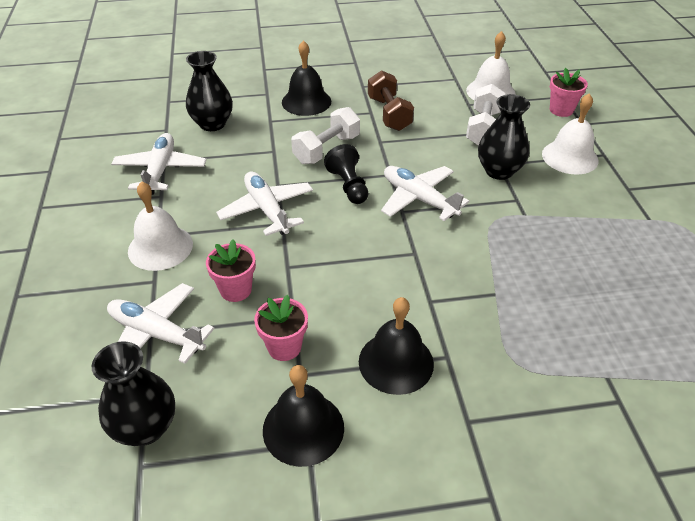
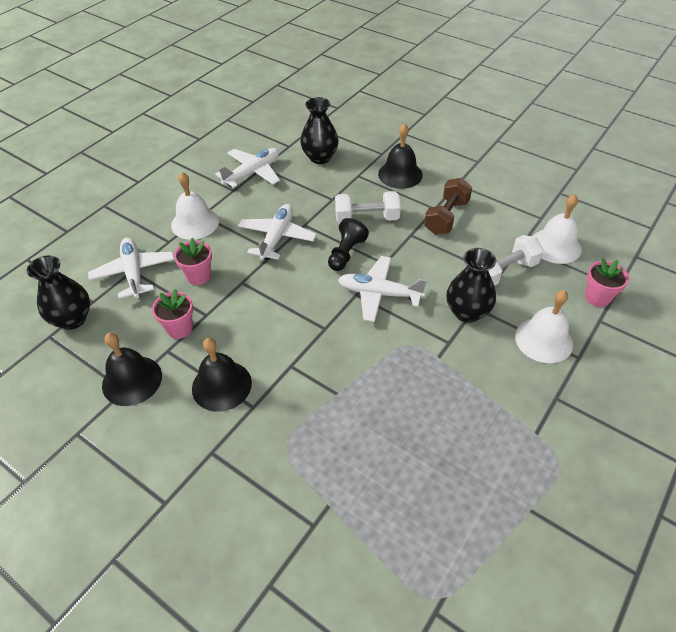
camera: 45 degrees right, 5 degrees up
white plane [381,166,470,221] -> white plane turned 75 degrees counterclockwise [338,256,427,322]

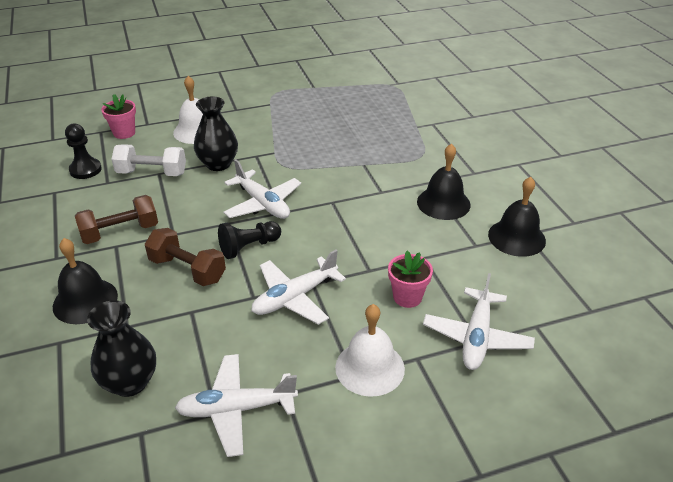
camera: 145 degrees left, 10 degrees down
black vase [27,256,90,330] -> none
pink flower pot [152,289,193,339] -> none
white dumbbell [335,191,401,223] -> brown dumbbell [145,228,226,286]
white bell [533,194,582,264] -> black pawn [65,124,102,179]

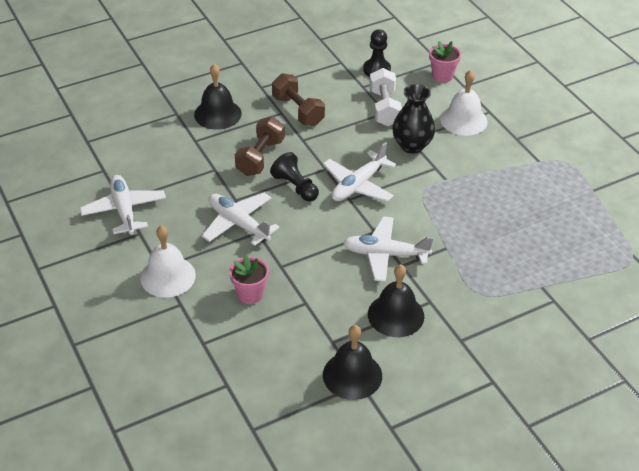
camera: 80 degrees right, 5 degrees up
black vase [87,300,156,397] -> none
white plane [423,273,535,370] -> white plane moved to [343,216,433,282]

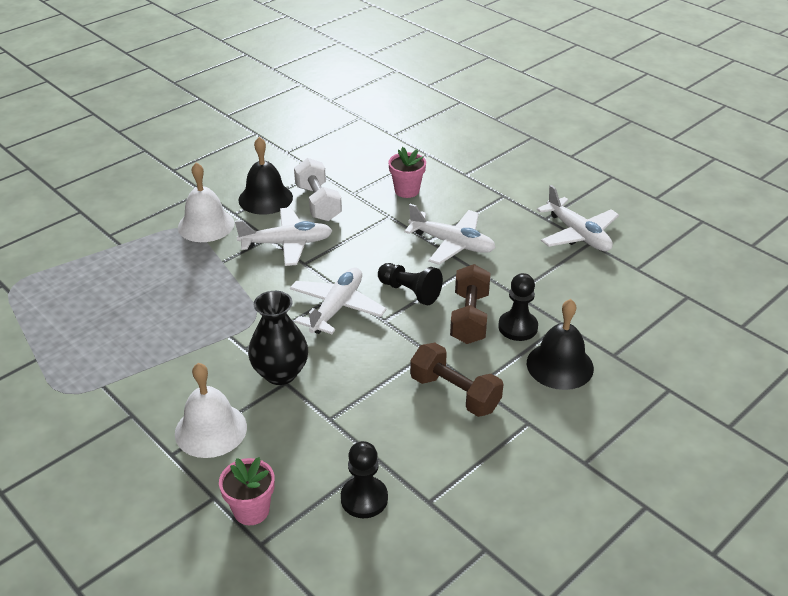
camera: 165 degrees right, 5 degrees down
white bell [140,225,196,297] -> white bell moved to [178,162,235,242]
black bell [323,325,382,400] -> none
white dumbbell [369,68,402,126] -> white dumbbell moved to [294,158,342,221]
none -> black pawn [498,273,538,341]

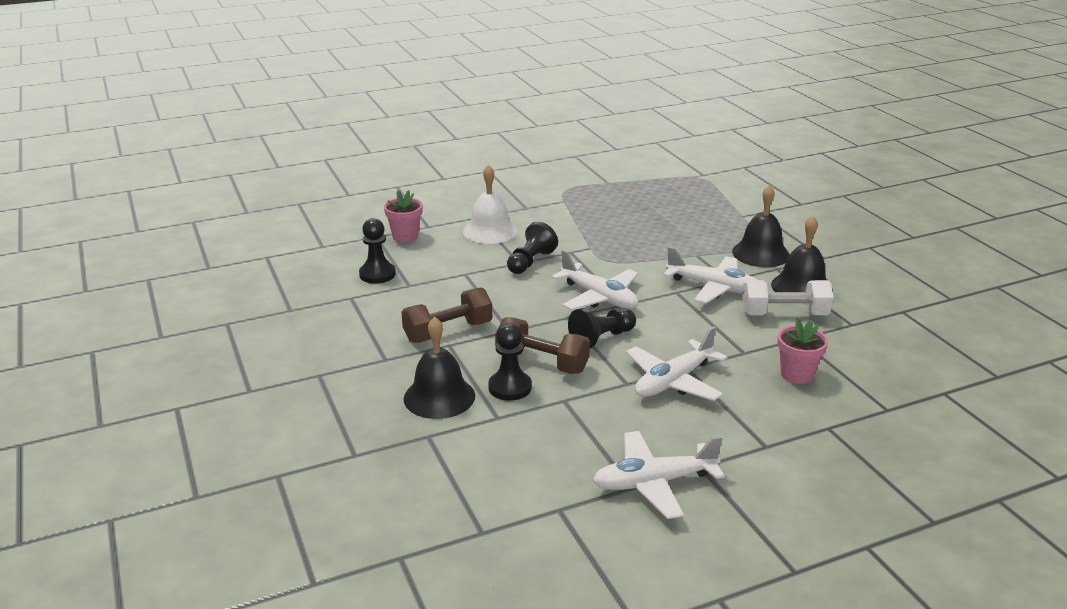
camera: 110 degrees right, 10 degrees down
white bell [178,162,235,242] -> black bell [732,185,790,267]
white plane [235,207,333,266] -> white plane turned 75 degrees counterclockwise [663,246,757,304]
black vase [248,291,308,385] -> black pawn [507,222,558,274]

